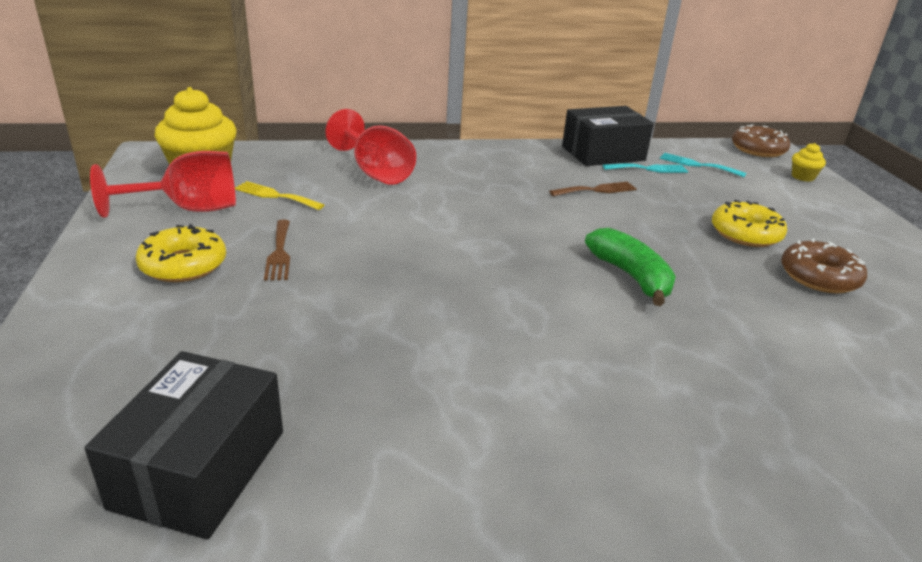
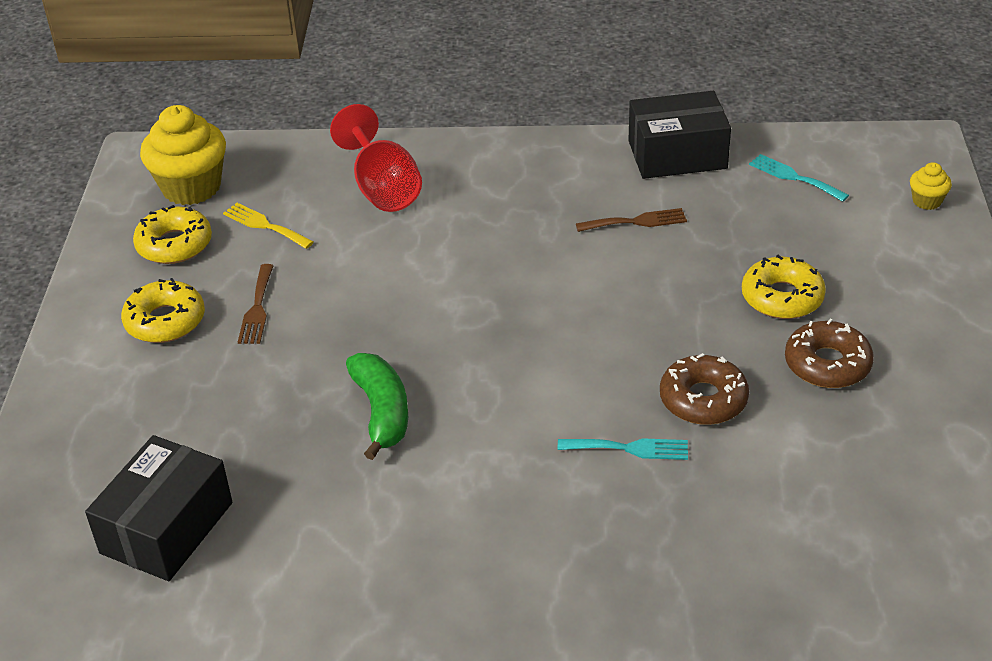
camera: 15 degrees right, 10 degrees up
red goblet [90,151,236,218] -> yellow donut [133,205,212,264]
green banana [585,228,676,306] -> green banana moved to [346,353,408,460]
turquoise fork [603,163,688,173] -> turquoise fork moved to [558,438,688,460]
brown donut [732,124,790,157] -> brown donut moved to [660,353,749,425]

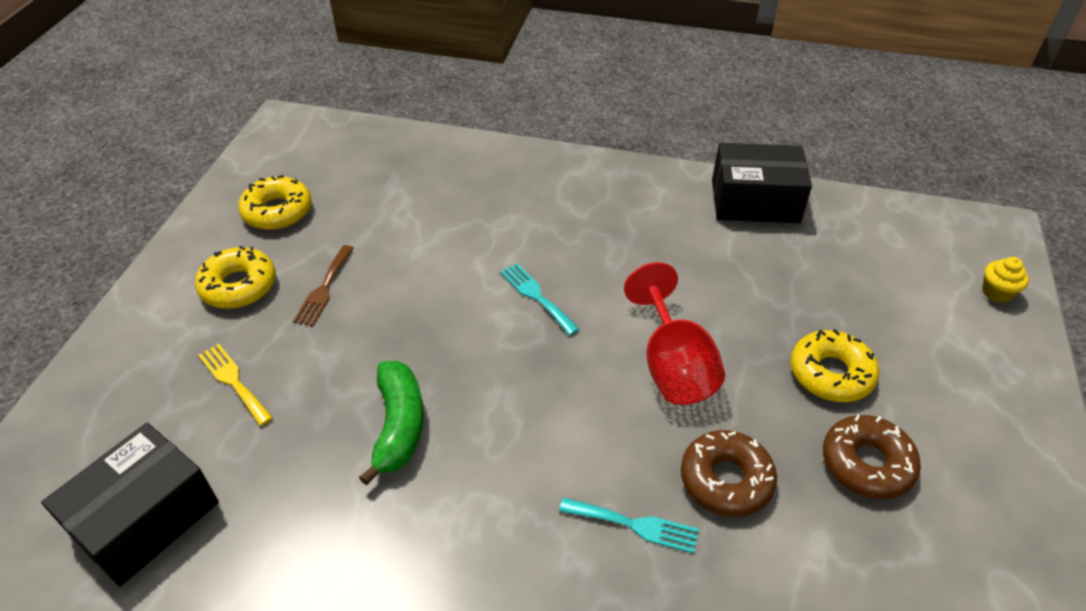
camera: 10 degrees right, 5 degrees up
yellow cupcake [140,105,226,205] -> none
yellow fork [223,203,314,249] -> yellow fork moved to [198,344,273,426]
red goblet [330,104,422,212] -> red goblet moved to [624,262,725,405]
brown fork [576,208,687,232] -> none
turquoise fork [749,154,849,202] -> turquoise fork moved to [500,263,579,335]

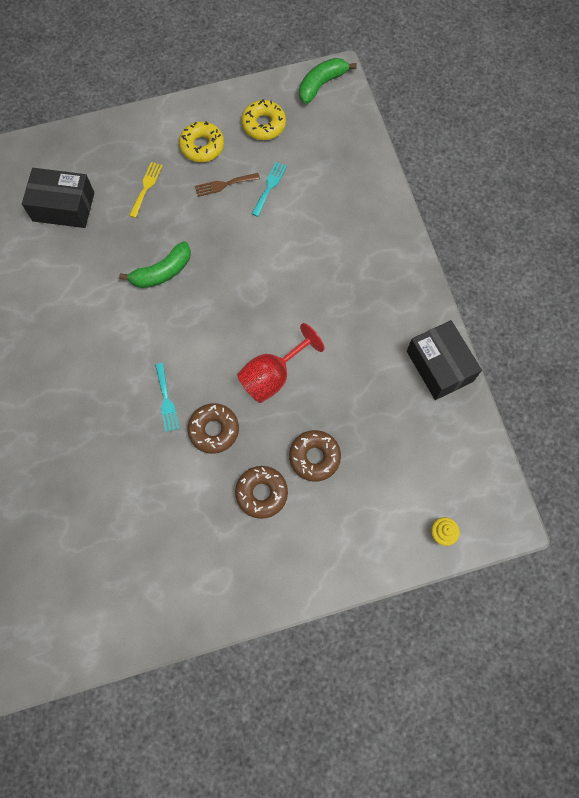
camera: 60 degrees right, 25 degrees up
turquoise fork [500,263,579,335] -> turquoise fork moved to [252,162,287,217]
yellow donut [790,329,879,402] -> brown donut [289,430,341,482]
none -> green banana [299,58,357,104]

